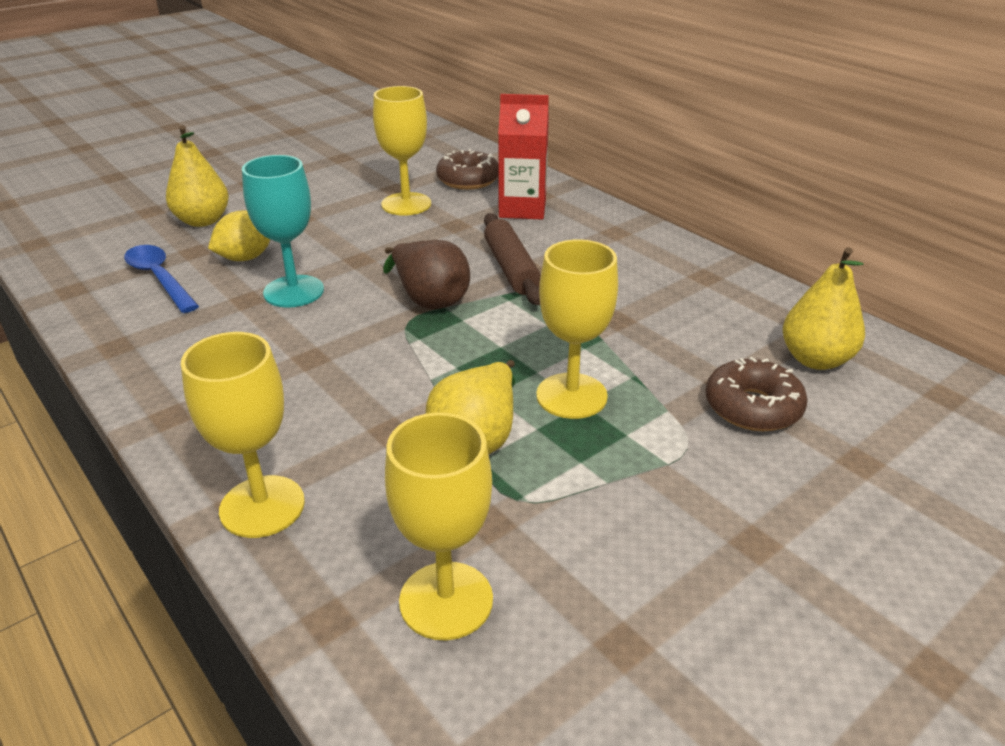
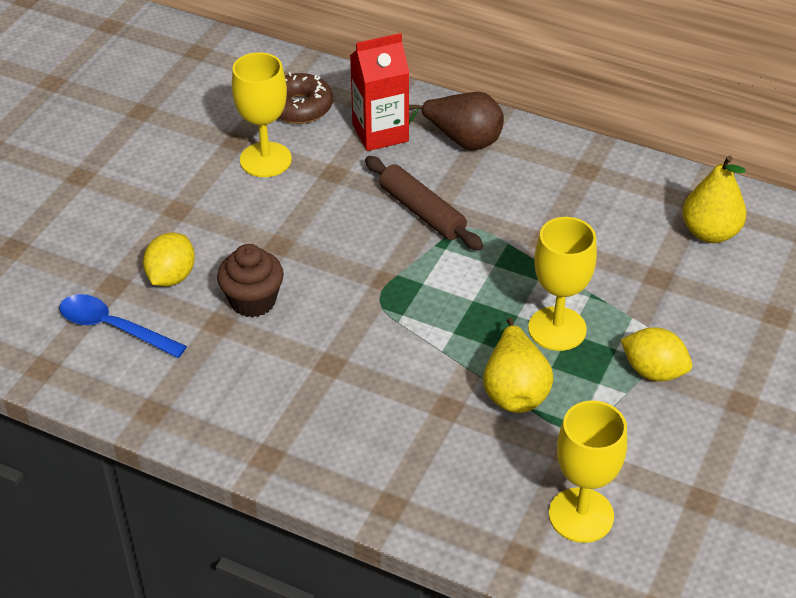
camera: 25 degrees left, 10 degrees up
yellow pear [166,126,229,227] -> none
yellow goblet [181,332,305,538] -> none
turquoise goblet [242,155,324,308] -> brown cupcake [217,244,284,318]
brown pear [383,240,470,309] -> brown pear moved to [409,92,504,150]
brown donut [705,357,808,431] -> none
none -> yellow lemon [621,327,692,381]

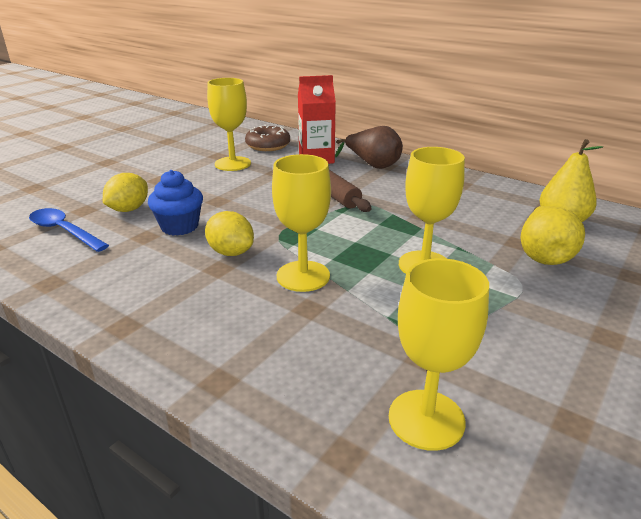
camera: 10 degrees right, 15 degrees down
brown cupcake [217,244,284,318] -> blue cupcake [148,170,203,236]
yellow pear [483,318,553,413] -> yellow pear moved to [521,206,585,265]
yellow lemon [621,327,692,381] -> yellow lemon moved to [205,211,254,256]
none -> yellow goblet [272,154,331,292]

